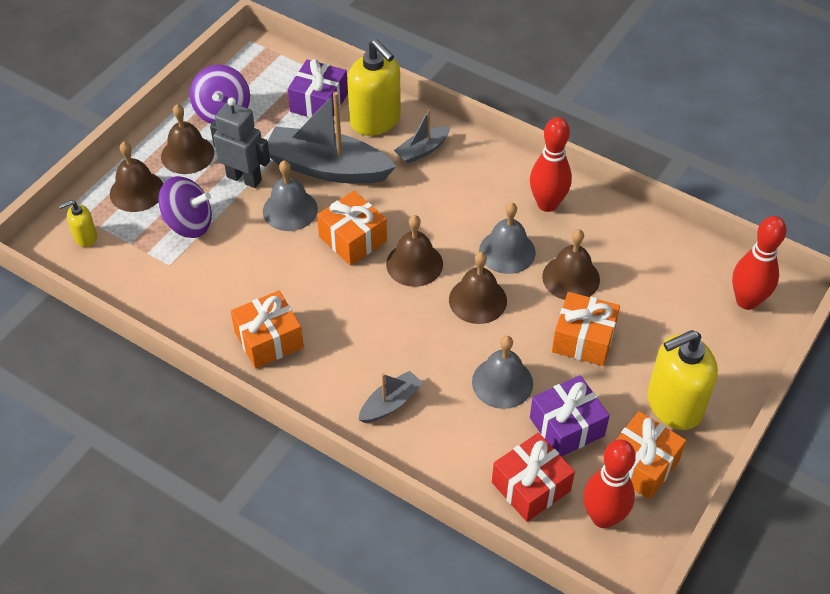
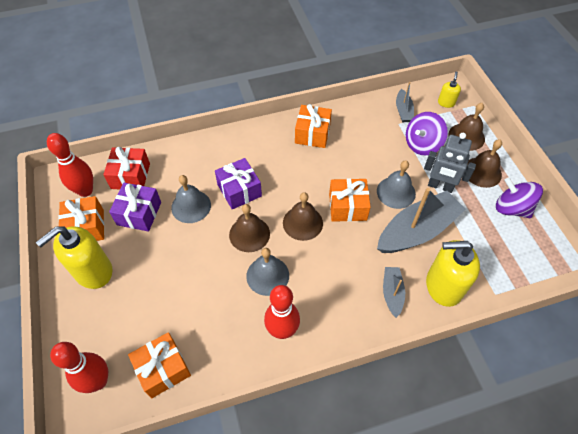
camera: 130 degrees right, 5 degrees up
grey robot [210,97,270,188] -> grey robot turned 45 degrees clockwise [424,133,476,193]
purple gift [288,59,348,118] -> purple gift moved to [215,158,262,209]
grey boat [358,371,423,423] -> grey boat moved to [396,82,414,122]
brown bell [542,229,600,300] -> none
orange gift [552,292,620,366] -> orange gift moved to [128,332,191,398]
yellow soap dispenser [647,330,718,430] -> yellow soap dispenser turned 150 degrees counterclockwise [36,226,112,289]

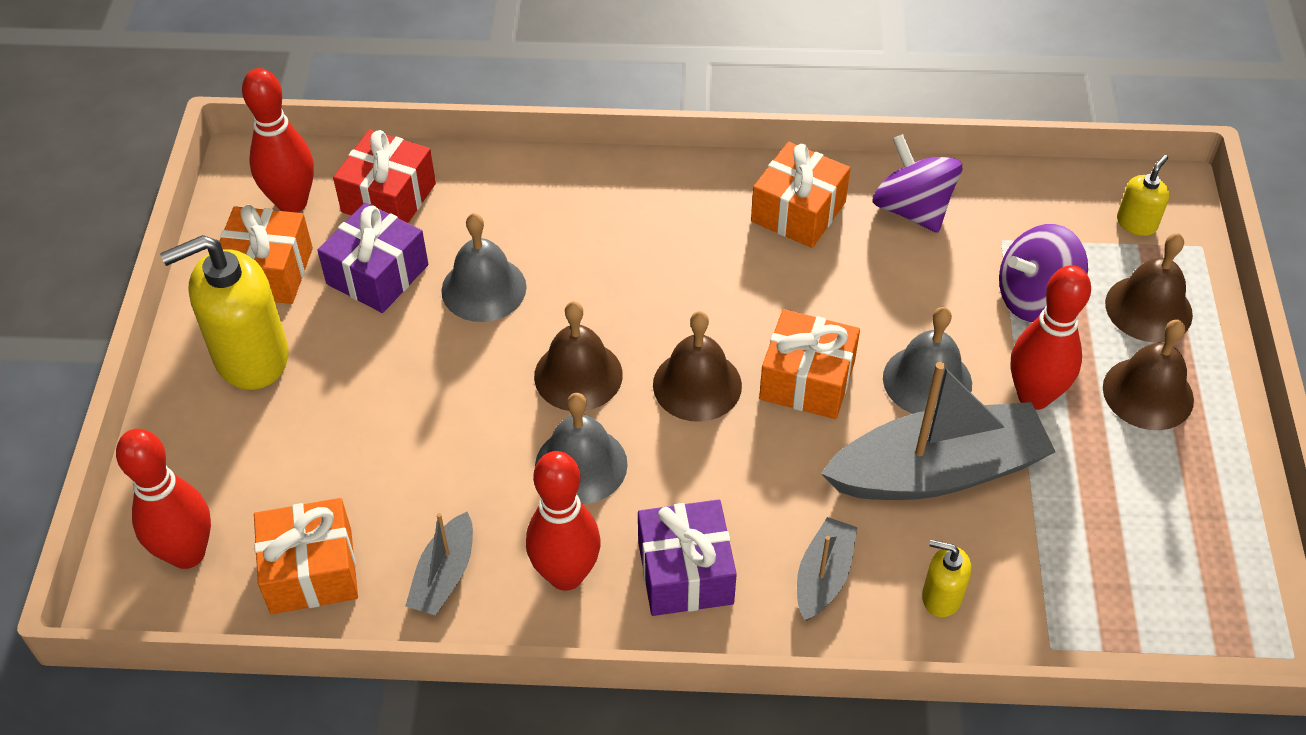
camera: 20 degrees right, 5 degrees down
purple gift [215,158,262,209] -> purple gift moved to [638,499,737,616]
grey boat [396,82,414,122] -> grey boat moved to [405,512,473,616]
grey robot [424,133,476,193] -> red bowling pin [1010,265,1091,410]
yellow soap dispenser [426,240,480,307] -> yellow soap dispenser [922,540,971,617], size x0.48
purple spinning top [496,177,543,218] -> purple spinning top moved to [872,134,962,233]

